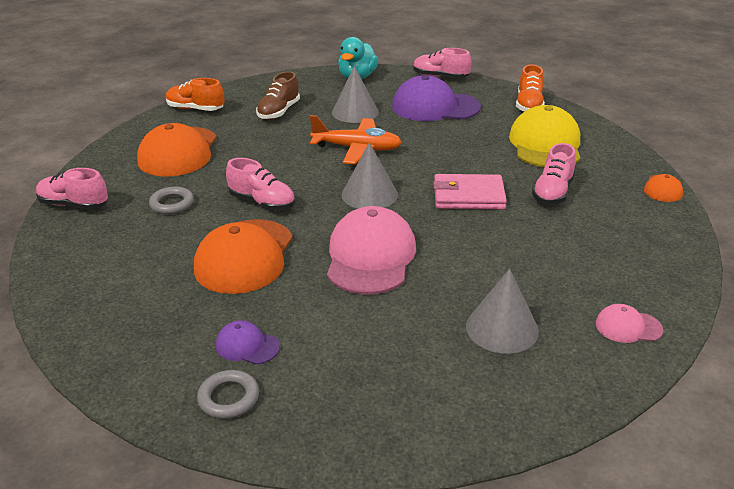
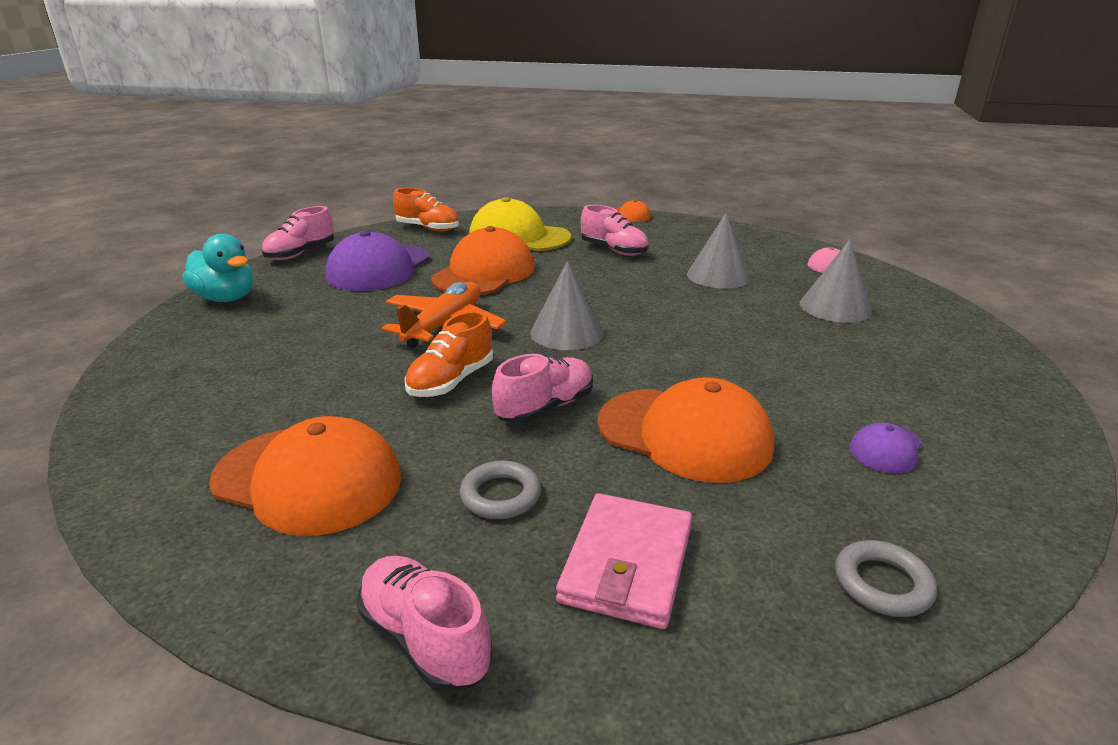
camera: 75 degrees left, 5 degrees down
pink shoe [36,168,108,210] -> pink shoe turned 105 degrees clockwise [357,556,492,693]
orange shoe [166,78,225,111] -> orange shoe moved to [405,311,493,397]
grey ring [197,370,259,419] -> grey ring moved to [835,540,937,617]
brown shoe [256,71,300,120] -> none
pink cap [327,206,416,294] -> none
grey cone [332,66,379,123] -> grey cone moved to [687,213,751,289]
pink wallet [433,174,507,210] -> pink wallet moved to [556,493,692,629]
none -> orange cap [431,226,535,295]

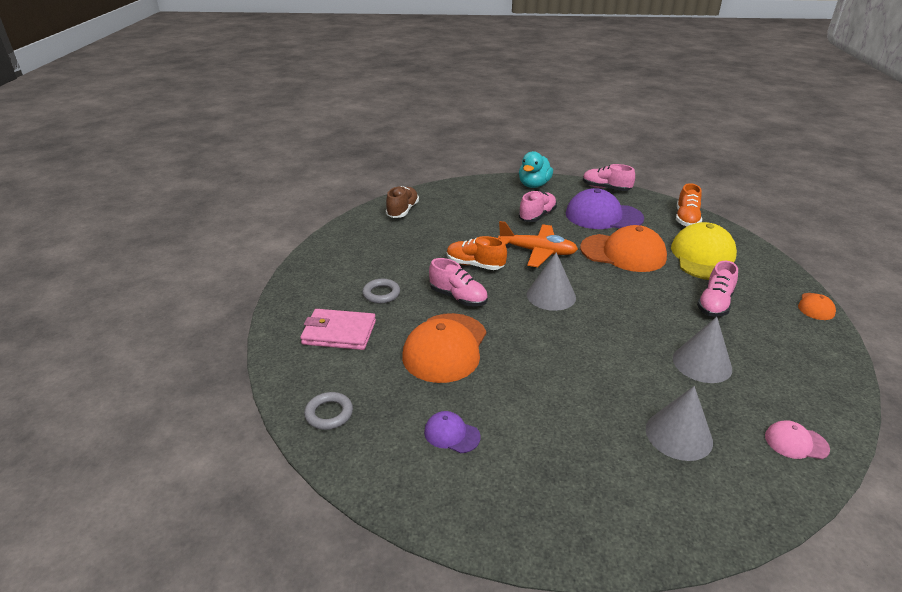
camera: 80 degrees right, 5 degrees up
orange cap [209,416,401,536] -> none
pink shoe [357,556,492,693] -> pink shoe moved to [519,191,557,222]
none -> brown shoe [386,186,419,218]

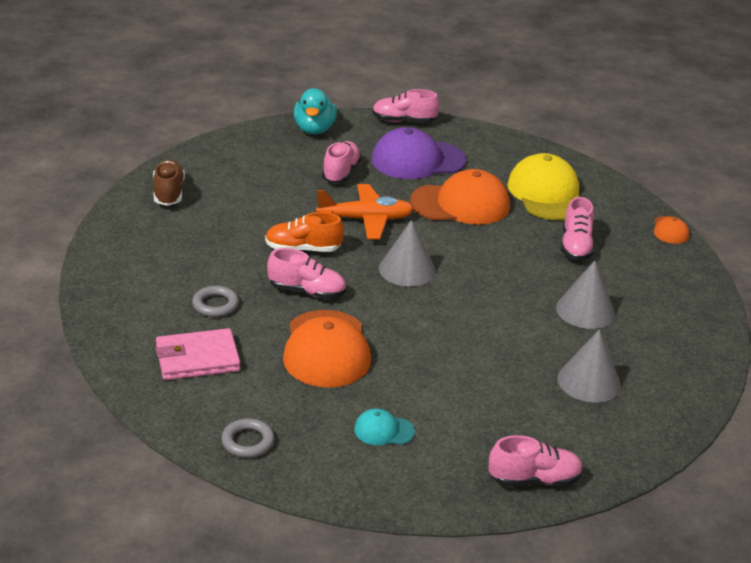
camera: 25 degrees left, 0 degrees up
purple cap [424,411,481,453] -> turquoise cap [354,408,415,445]
orange shoe [676,183,702,227] -> none
pink cap [765,420,830,459] -> none
none -> pink shoe [488,435,583,486]

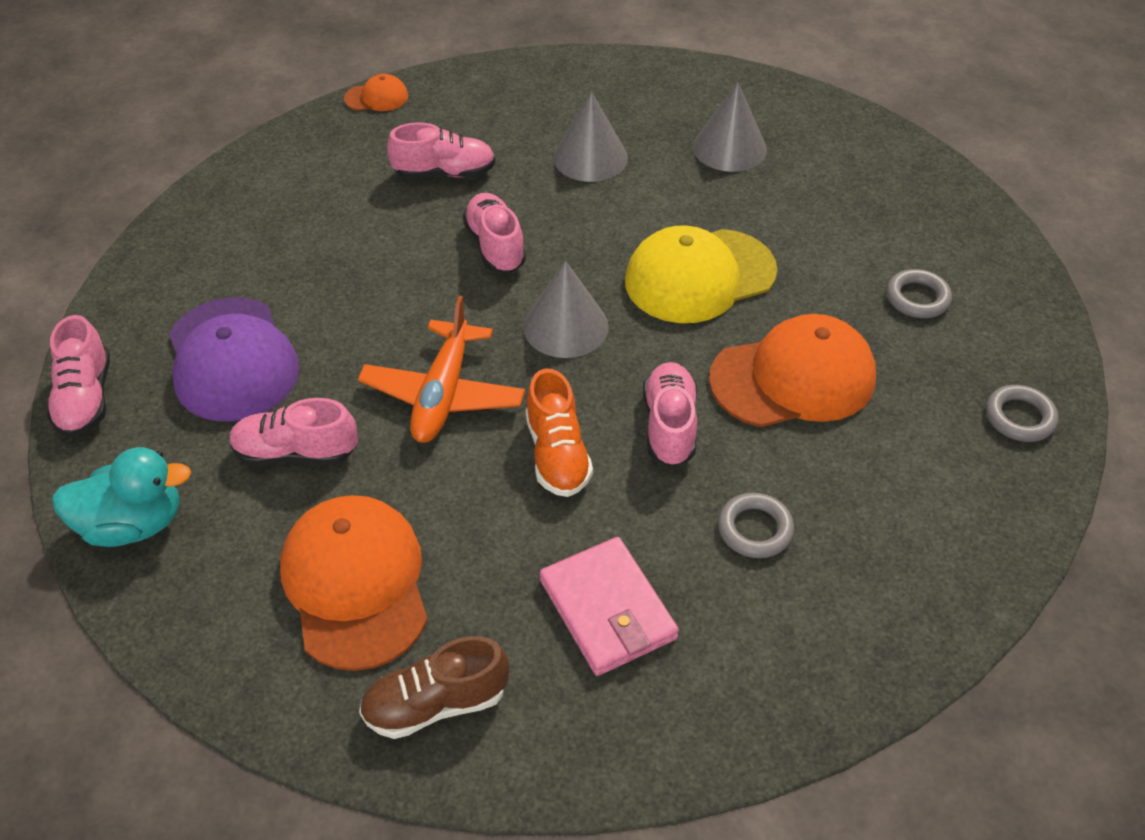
camera: 100 degrees left, 15 degrees up
pink wallet [156,328,241,380] -> pink wallet moved to [540,537,679,676]
orange plane [316,184,414,239] -> orange plane turned 150 degrees counterclockwise [358,296,525,443]
turquoise cap [354,408,415,445] -> grey ring [886,269,952,318]
orange cap [410,169,510,225] -> orange cap moved to [280,495,428,671]
pink shoe [488,435,583,486] -> pink shoe moved to [462,193,526,273]
yellow cap [507,153,580,220] -> yellow cap moved to [625,226,777,323]

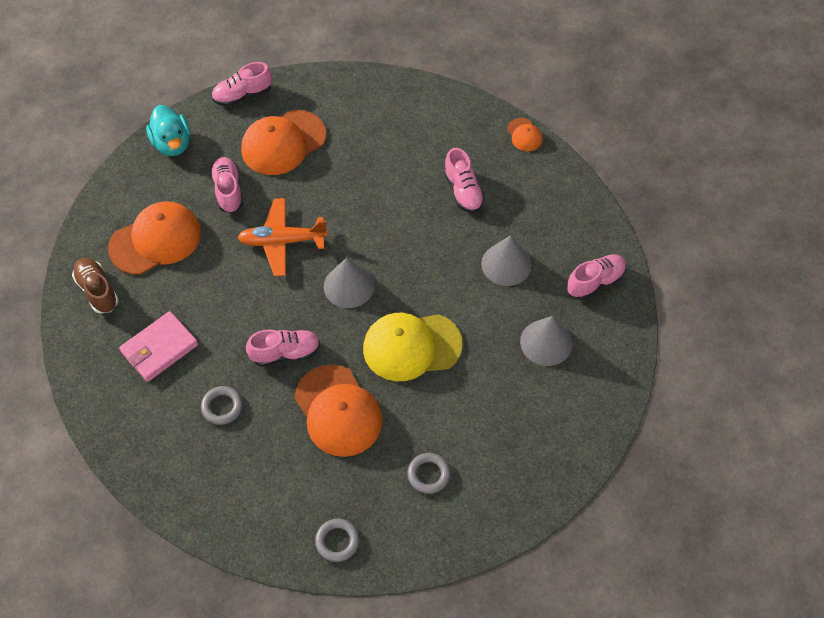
camera: 75 degrees right, 10 degrees up
purple cap [169,297,299,421] -> orange cap [241,110,326,175]
pink shoe [462,193,526,273] -> pink shoe moved to [567,255,626,300]
orange shoe [526,369,593,497] -> none
yellow cap [625,226,777,323] -> yellow cap turned 60 degrees counterclockwise [363,313,463,381]

